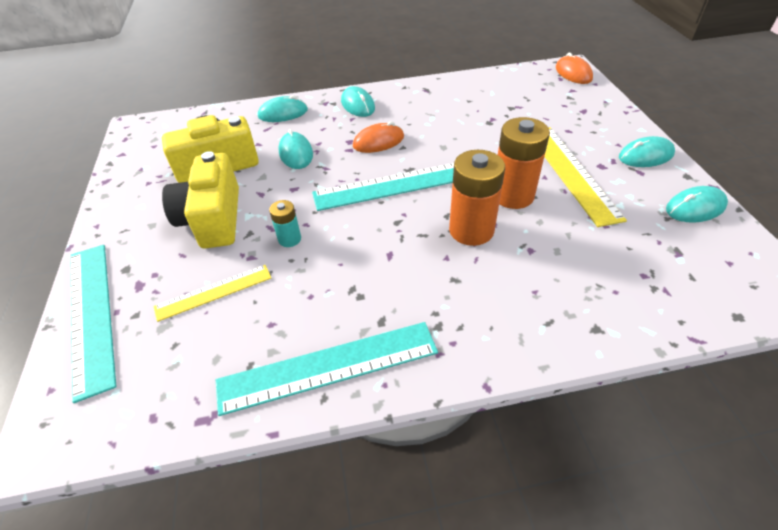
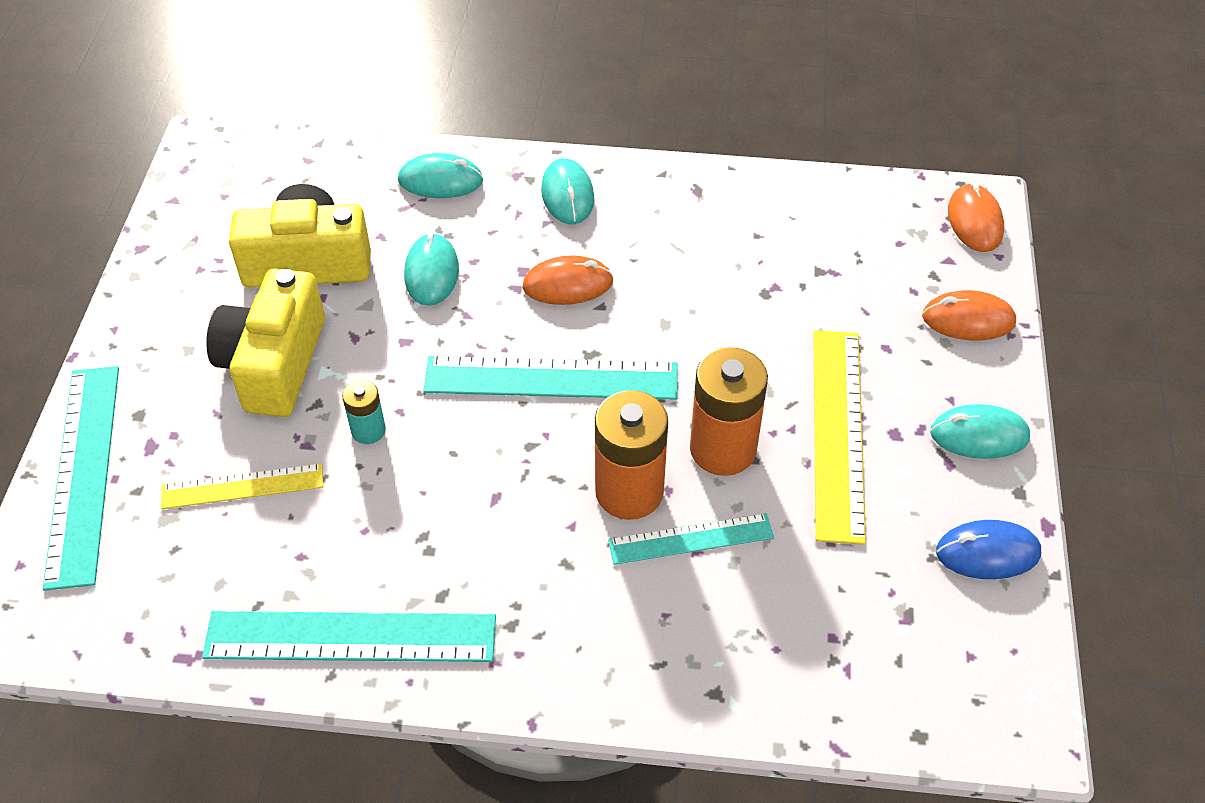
camera: 15 degrees right, 5 degrees up
turquoise mouse [666,186,728,222] -> blue mouse [936,520,1041,579]
none -> turquoise ruler [608,513,774,565]
none -> orange mouse [922,290,1016,340]

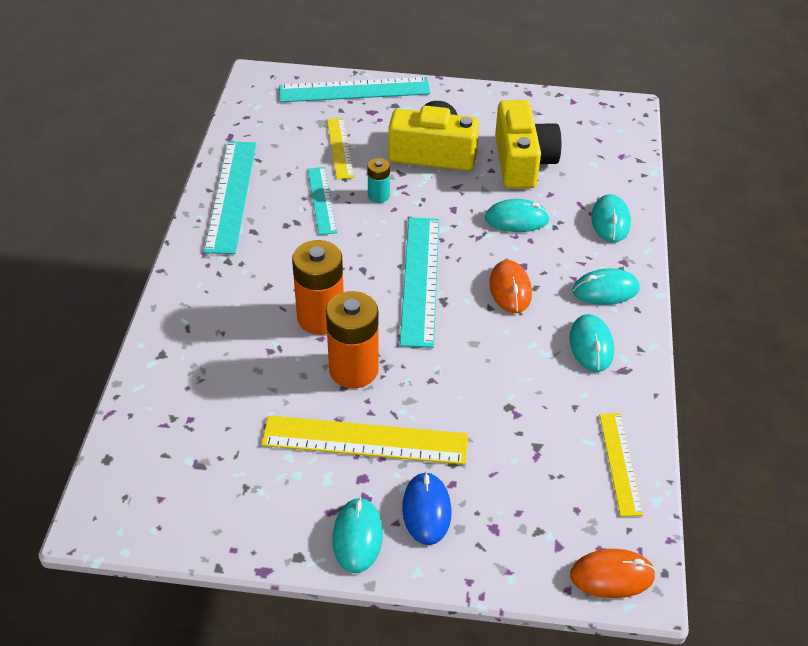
camera: 90 degrees right, 5 degrees down
turquoise ruler [608,513,774,565] -> turquoise ruler moved to [307,167,337,235]
orange mouse [922,290,1016,340] -> none
blue mouse [936,520,1041,579] -> blue mouse moved to [402,472,451,545]
none -> turquoise mouse [569,314,614,372]
none -> yellow ruler [599,413,643,517]

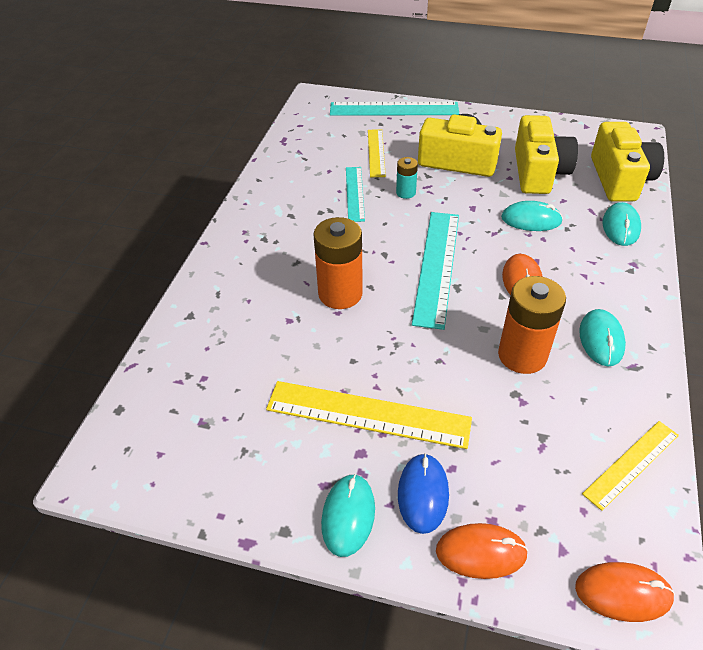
camera: 10 degrees right, 0 degrees up
turquoise ruler [204,142,256,254] -> none
orange battery [326,291,379,388] -> orange battery moved to [498,276,566,374]
turquoise mouse [573,268,640,305] -> none
yellow ruler [599,413,643,517] -> yellow ruler turned 45 degrees clockwise [582,421,679,511]
none -> orange mouse [436,523,528,579]
none -> yellow camera [591,122,664,202]

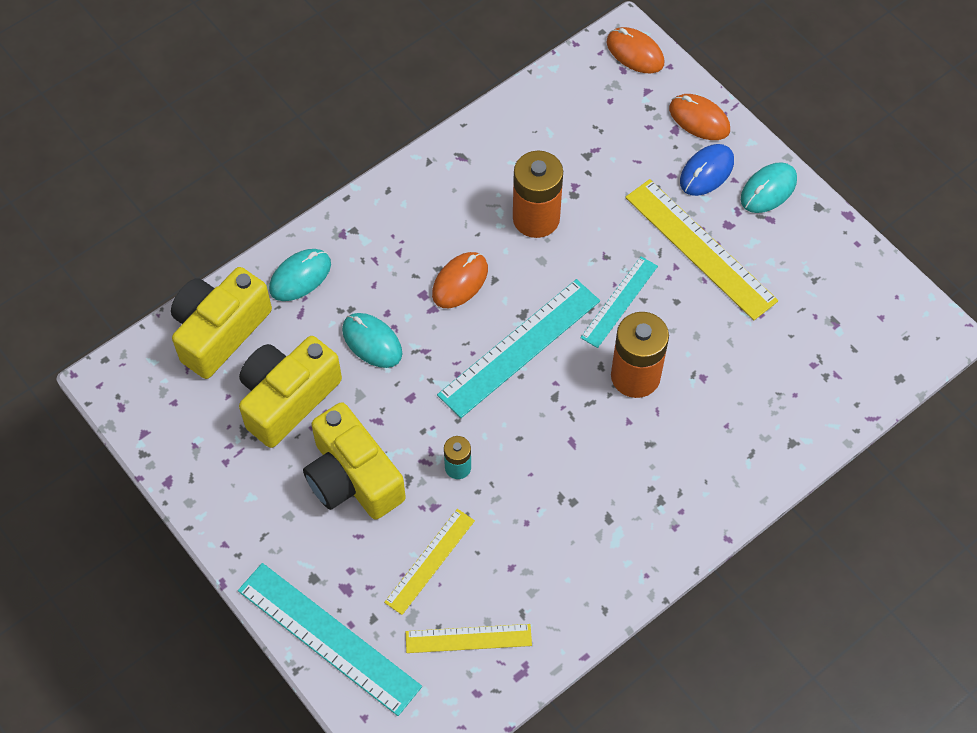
camera: 145 degrees left, 15 degrees up
turquoise ruler [346,167,365,222] -> turquoise ruler moved to [580,256,658,348]
turquoise mouse [579,309,626,366] -> none
yellow ruler [582,421,679,511] -> yellow ruler moved to [406,624,532,653]

